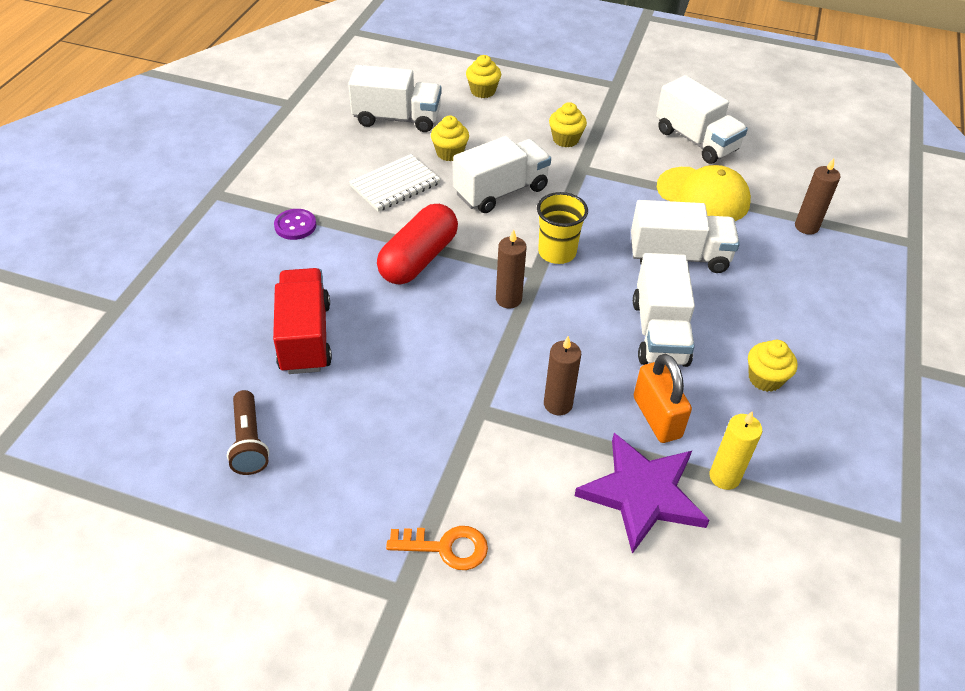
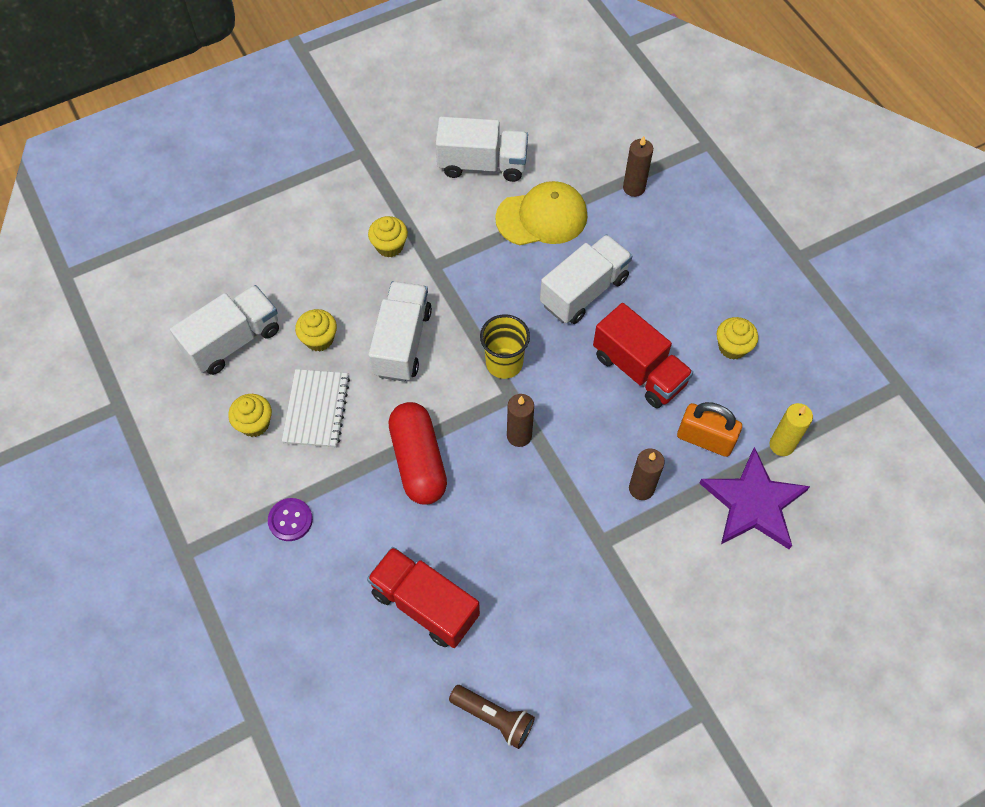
camera: 45 degrees left, 15 degrees up
orange key [386,526,488,570] -> none
yellow cupcake [466,55,501,98] -> yellow cupcake moved to [228,394,272,437]
white truck [633,253,695,367] -> red truck [593,303,693,408]

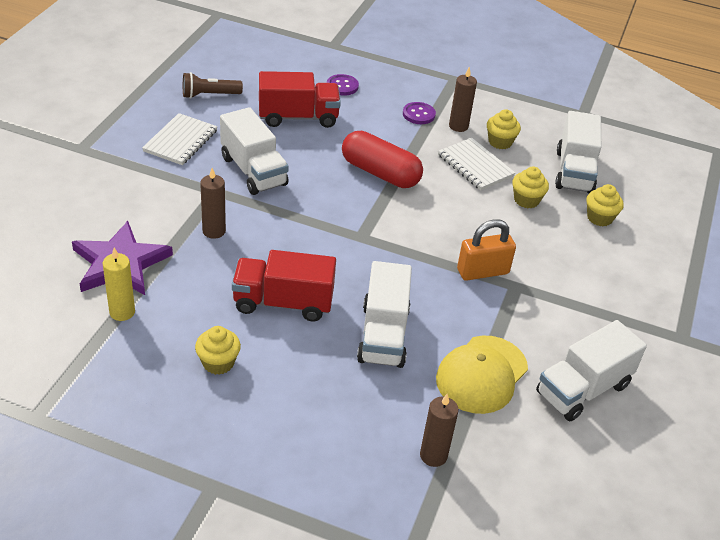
camera: 135 degrees right, 20 degrees down
yellow cupcake [368,216,408,257] -> yellow cupcake moved to [586,184,624,227]
white truck [368,281,432,382] -> white truck moved to [220,107,289,195]
yellow cup [480,314,530,379] -> none
brown candle [507,394,534,447] -> brown candle moved to [449,67,477,132]
orange padlock [677,402,742,457] -> orange padlock moved to [457,219,516,281]
none -> white notebook [142,113,218,165]
none -> purple button [327,74,359,96]

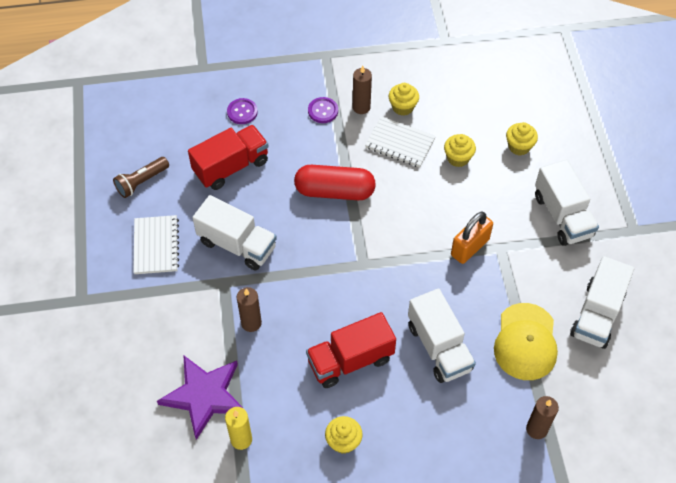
camera: 25 degrees left, 15 degrees up
white truck [555,111,601,194] -> white truck moved to [535,159,599,246]

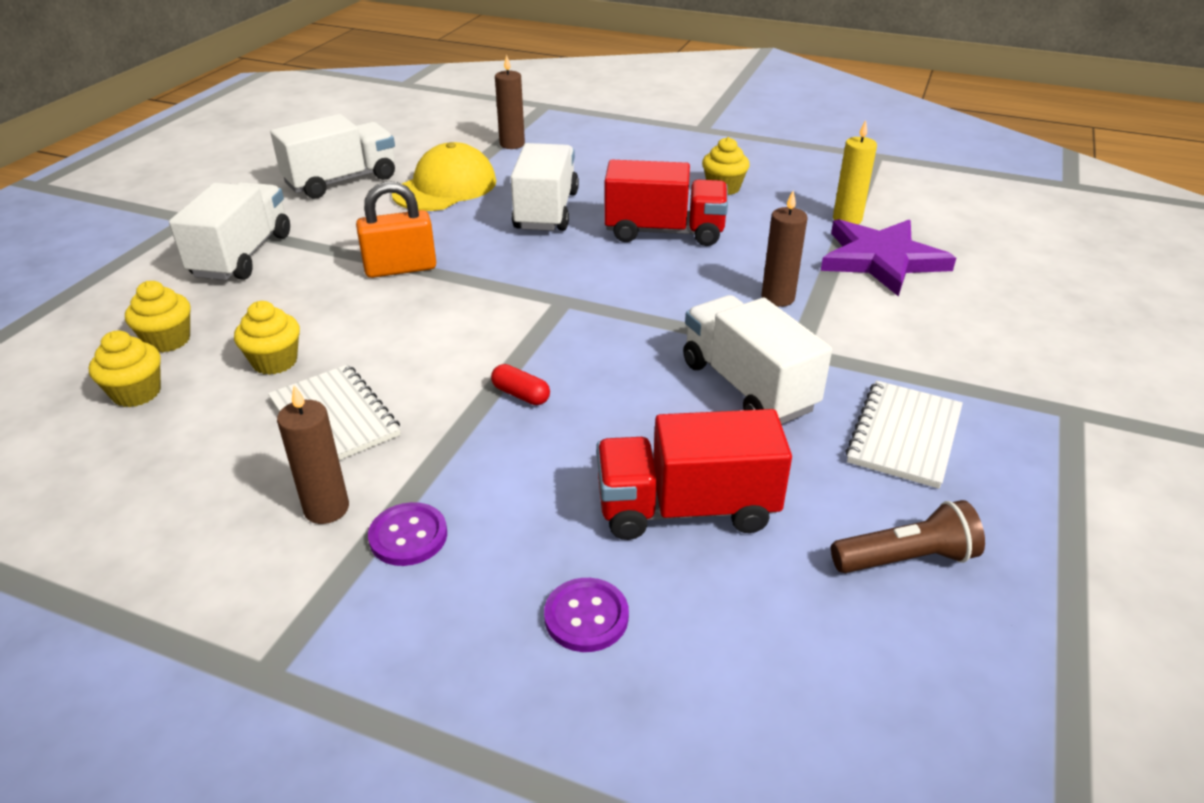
camera: 150 degrees left, 20 degrees down
red capsule [294,165,376,200] -> red capsule [491,364,550,405], size x0.41
yellow cupcake [389,83,419,116] -> yellow cupcake moved to [89,331,161,407]

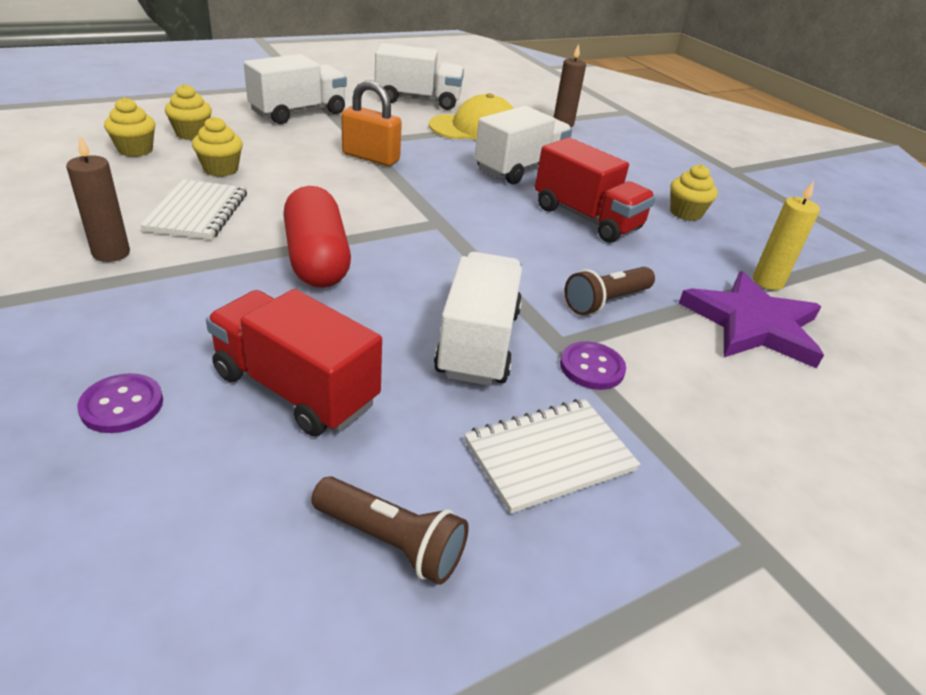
camera: 35 degrees right, 0 degrees up
purple button [368,502,447,566] -> purple button moved to [560,341,626,390]
red capsule [491,364,550,405] -> red capsule [283,186,351,288], size x2.42
brown candle [761,190,808,307] -> brown flashlight [565,267,655,315]

